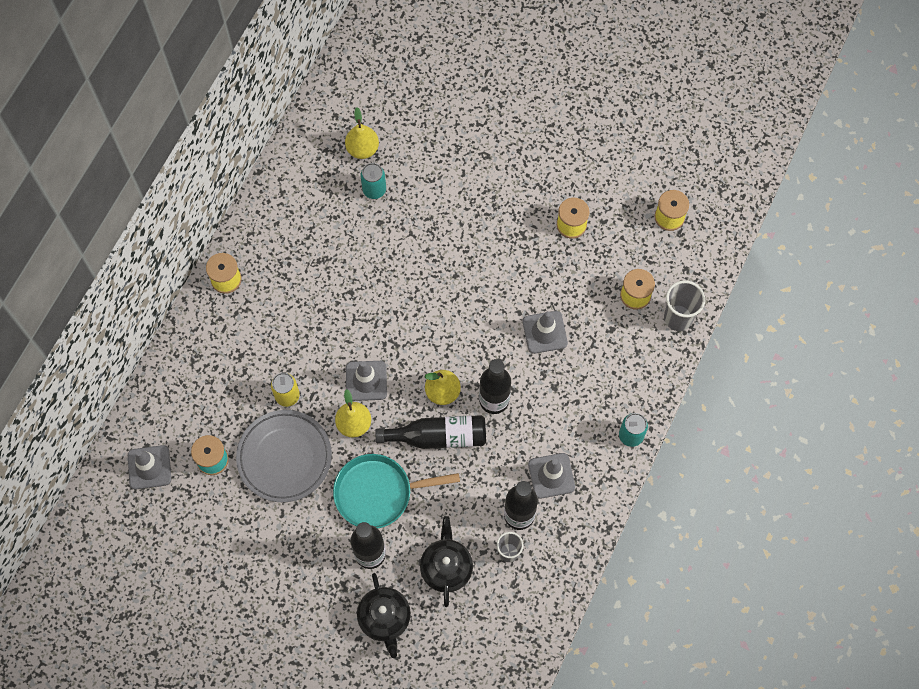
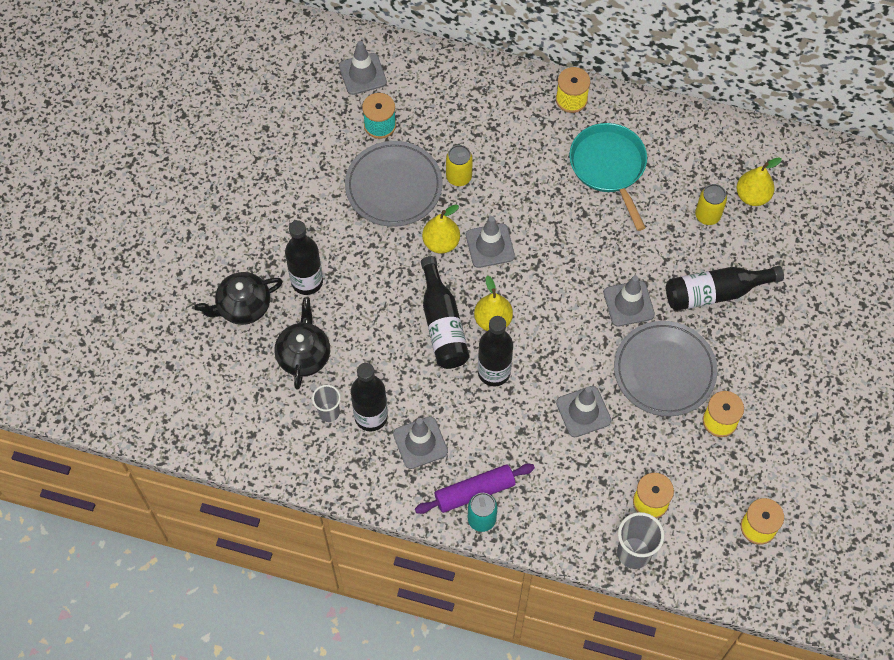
camera: 80 degrees right, 5 degrees down
turquoise pan [333,454,460,529] -> turquoise pan moved to [569,123,647,231]
turquoise can [361,163,386,199] -> yellow can [695,184,727,225]
black teapot [420,516,473,607] -> black teapot turned 75 degrees counterclockwise [275,298,330,389]
none -> purple rolling pin [415,464,535,514]
none -> grey traffic cone [604,275,655,327]
none -> grey plate [614,321,718,416]
none -> black bottle [666,266,784,311]

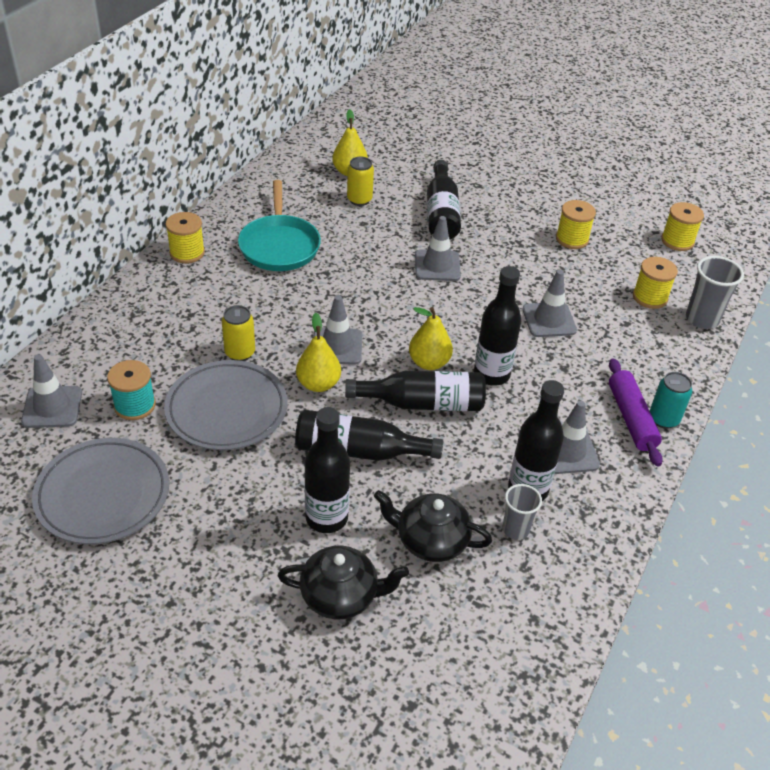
camera: 80 degrees left, 20 degrees down
black teapot [194,272,283,325] -> black teapot turned 75 degrees counterclockwise [278,546,409,619]
turquoise pan [569,123,647,231] -> turquoise pan turned 90 degrees counterclockwise [238,180,321,271]
grey plate [614,321,718,416] -> grey plate moved to [32,438,169,544]
none -> black bottle [295,410,443,461]

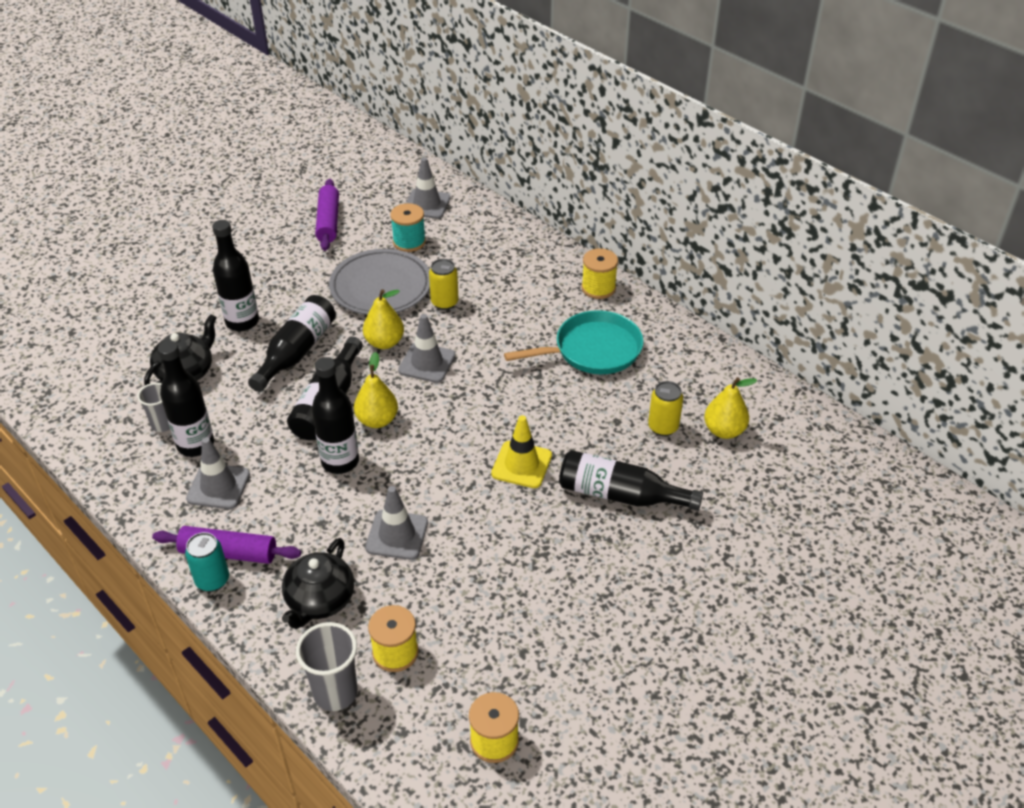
camera: 110 degrees right, 0 degrees up
grey plate [32,438,169,544] -> purple rolling pin [315,179,339,251]
turquoise pan [238,180,321,271] -> turquoise pan turned 150 degrees clockwise [504,310,644,374]
black teapot [278,546,409,619] -> black teapot moved to [282,538,354,629]
grey traffic cone [415,216,461,281] -> yellow traffic cone [491,415,552,488]
yellow spool [556,200,596,249] -> none

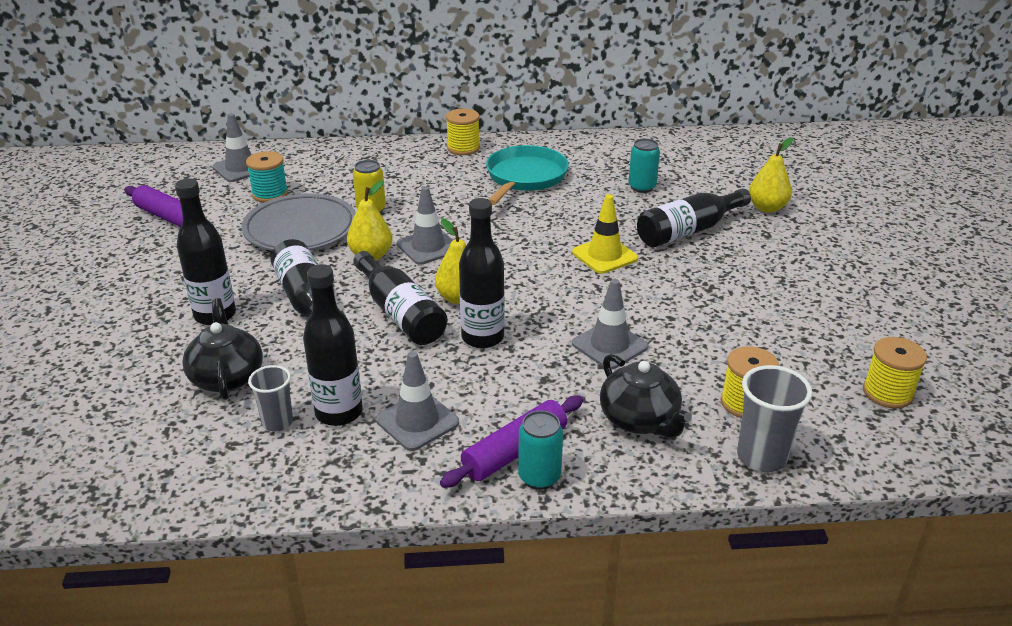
camera: 50 degrees left, 10 degrees down
yellow can [648,381,683,436] -> turquoise can [628,139,660,193]
yellow pear [704,377,757,439] -> yellow pear moved to [749,138,793,213]

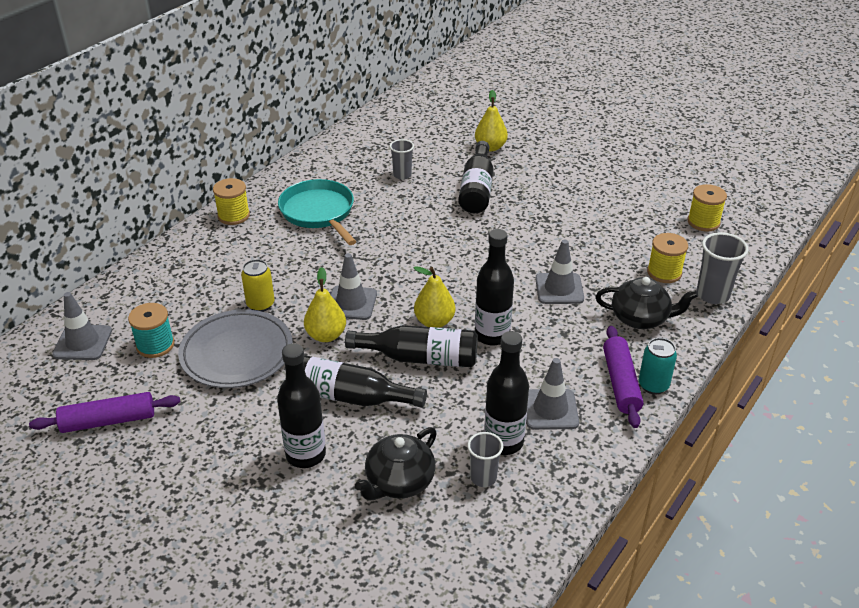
camera: 50 degrees left, 5 degrees up
black teapot [182,298,263,400] -> black teapot turned 75 degrees counterclockwise [355,427,437,500]
yellow traffic cone [572,194,638,274] -> none
turquoise can [628,139,660,193] -> grey cup [389,139,414,180]

